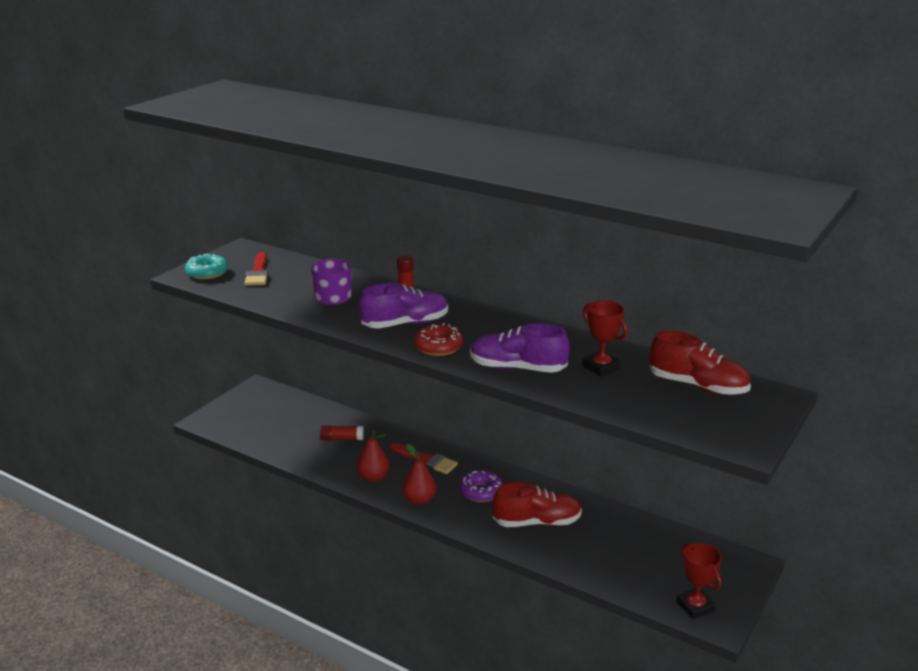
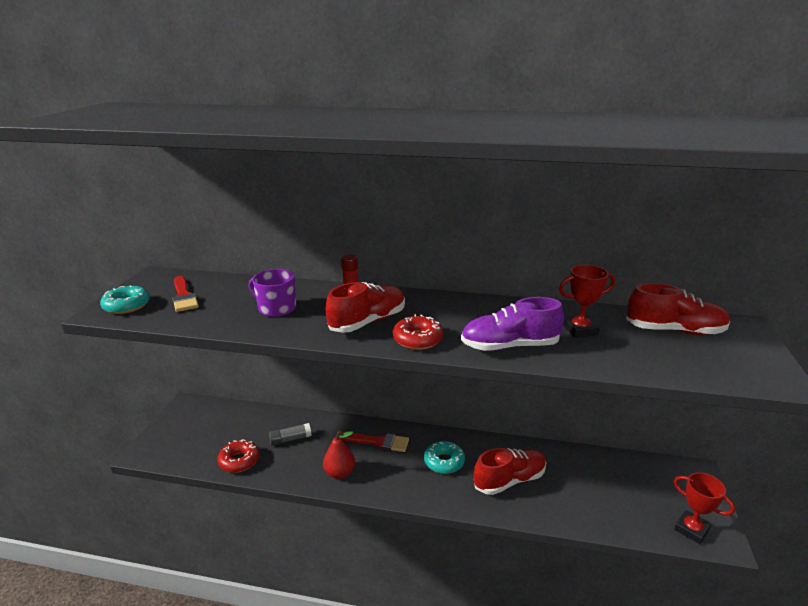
camera: 20 degrees left, 0 degrees up
red glue stick [320,425,364,440] -> grey glue stick [269,423,311,446]
purple shoe [360,283,448,329] -> red shoe [326,282,405,333]
red pear [402,444,436,505] -> none
purple donut [459,470,503,502] -> turquoise donut [424,441,465,474]
red trophy [582,300,628,377] -> red trophy turned 45 degrees counterclockwise [559,265,615,338]
none -> red donut [217,439,260,473]

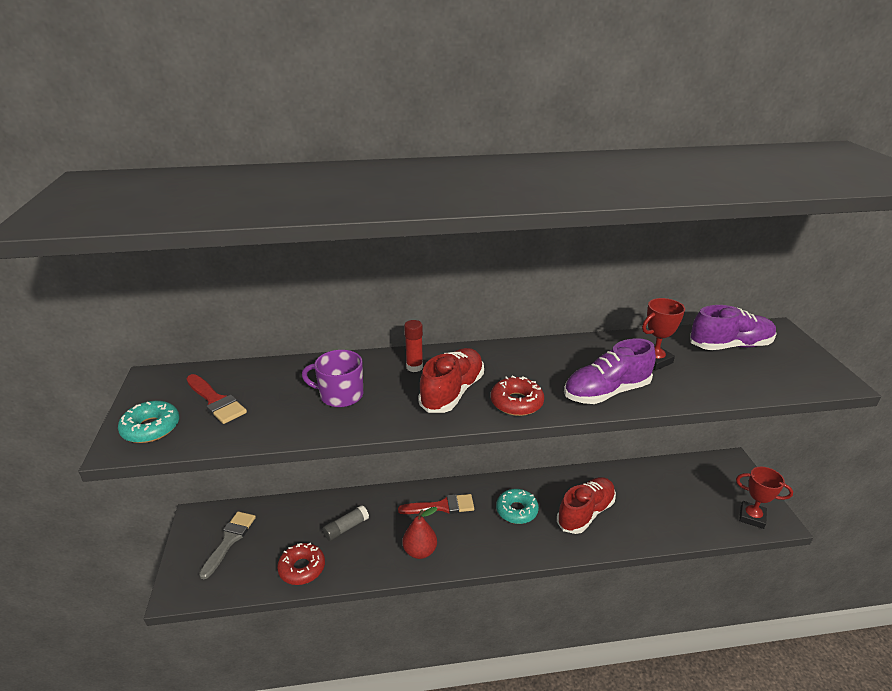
camera: 20 degrees left, 5 degrees up
red shoe [626,283,730,335] -> purple shoe [690,305,777,350]
none -> grey brush [199,511,256,579]

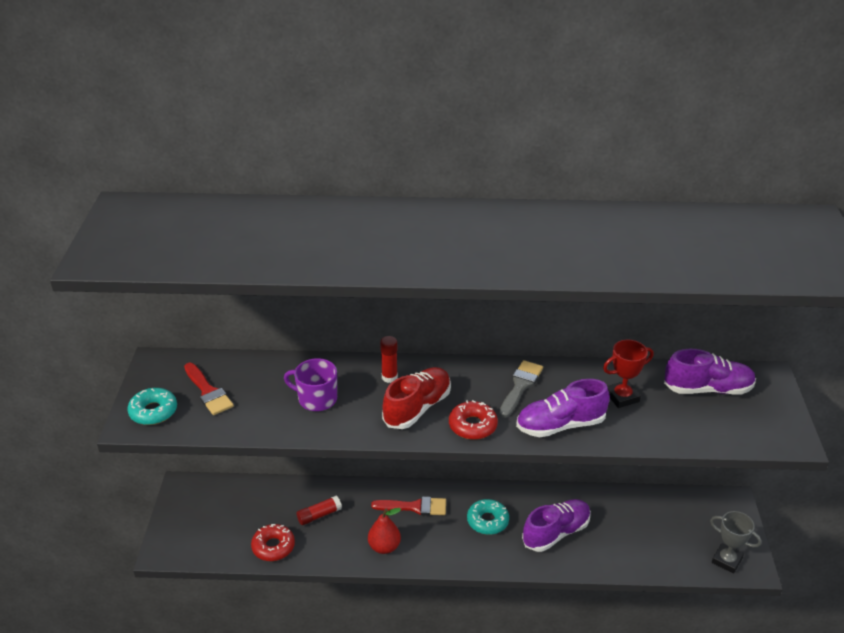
camera: 10 degrees right, 5 degrees up
grey brush [199,511,256,579] -> grey brush moved to [499,360,543,418]
grey glue stick [323,505,369,541] -> red glue stick [297,496,342,525]
red shoe [557,477,616,534] -> purple shoe [522,499,591,552]
red trophy [736,467,793,529] -> grey trophy [710,511,762,574]

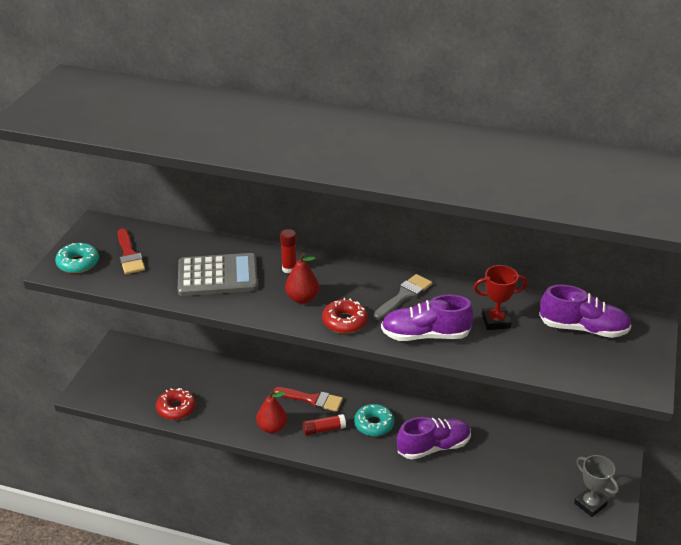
camera: 15 degrees right, 0 degrees up
purple mug [284,358,337,411] -> grey calculator [178,253,258,296]
red glue stick [297,496,342,525] -> red glue stick moved to [302,414,346,435]
red shoe [382,367,451,429] -> red pear [285,253,319,304]

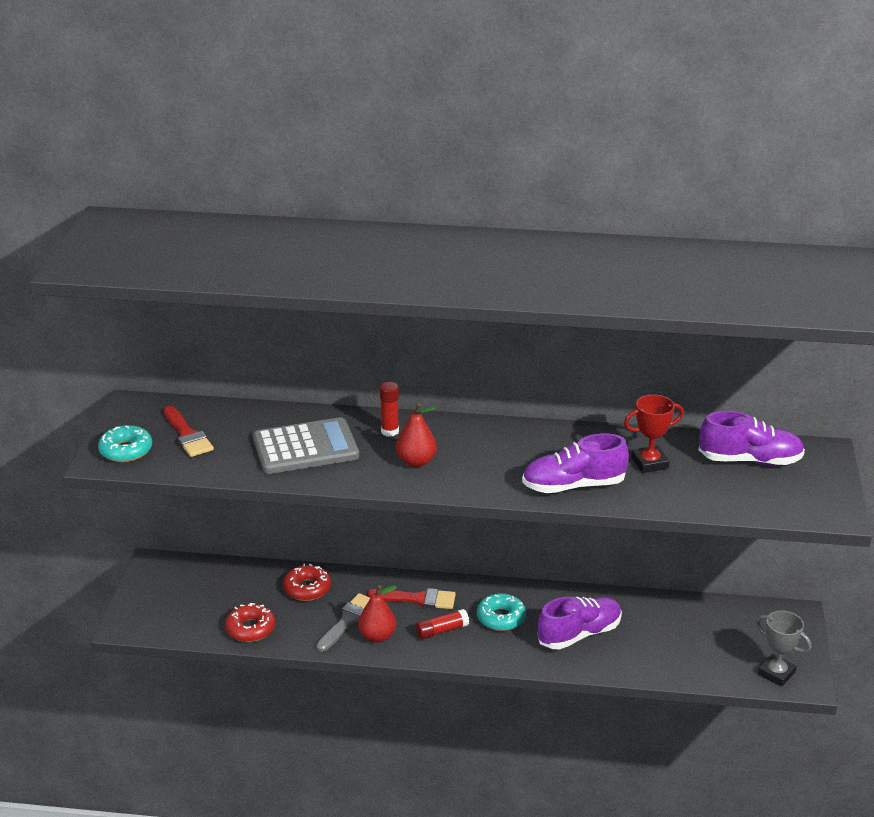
camera: 10 degrees left, 5 degrees down
red donut [322,298,368,334] -> red donut moved to [283,564,331,601]
grey brush [373,274,432,320] -> grey brush moved to [316,593,370,652]

